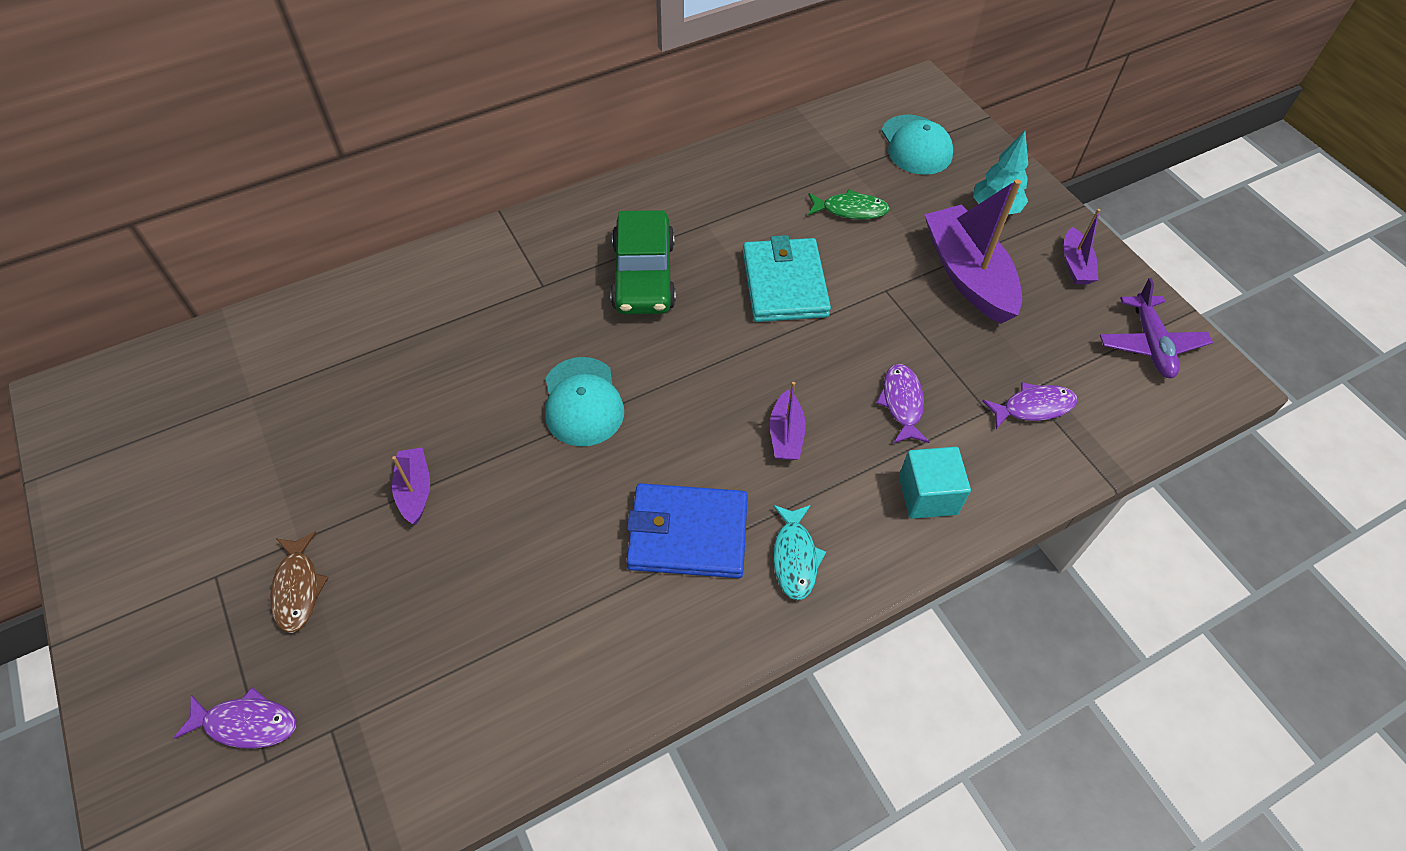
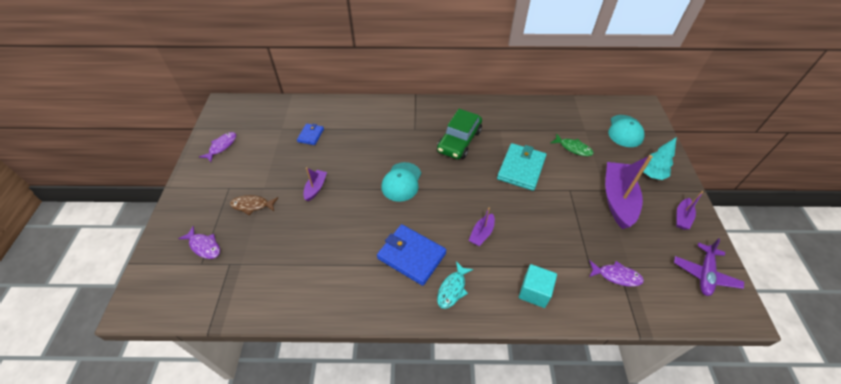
camera: 30 degrees right, 5 degrees down
brown fish [270,531,329,633] -> brown fish turned 75 degrees clockwise [230,195,278,215]
purple fish [876,364,929,443] -> purple fish moved to [199,132,236,162]
none -> blue wallet [297,124,324,145]

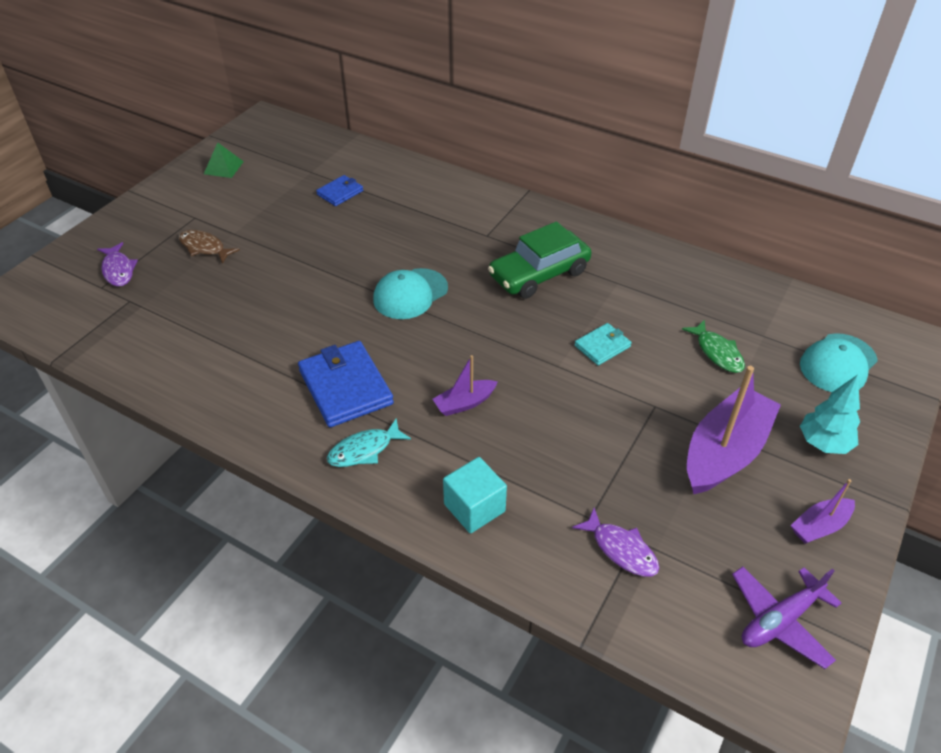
camera: 30 degrees right, 5 degrees down
purple fish [199,132,236,162] -> green pyramid [204,142,244,178]
purple boat [303,167,327,201] -> none
turquoise wallet [497,143,546,191] -> turquoise wallet [575,323,632,365], size x0.54

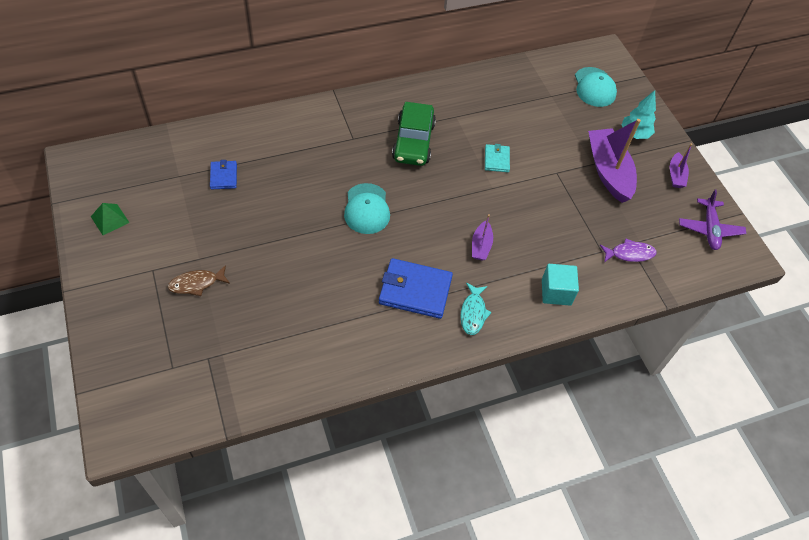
camera: 55 degrees left, 10 degrees up
purple fish [97,242,138,286] -> none
green fish [682,320,745,373] -> none

